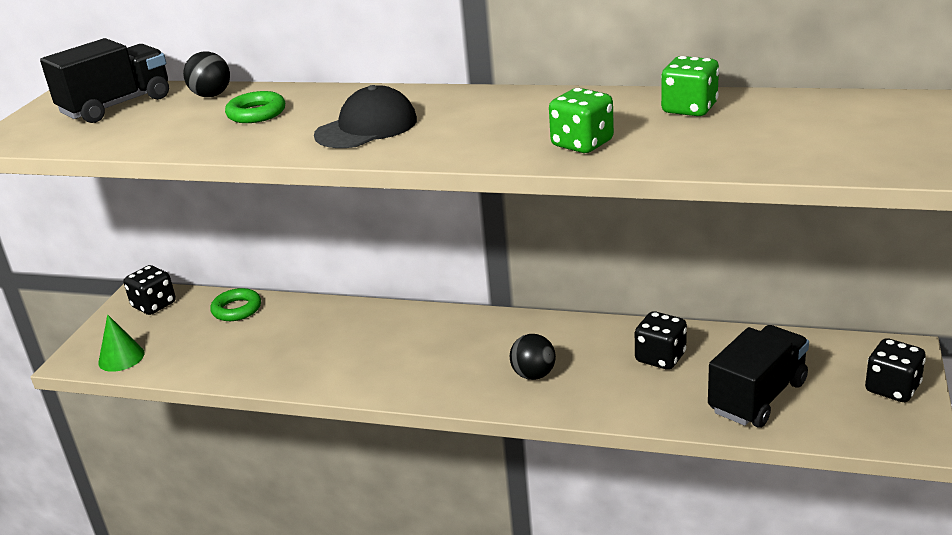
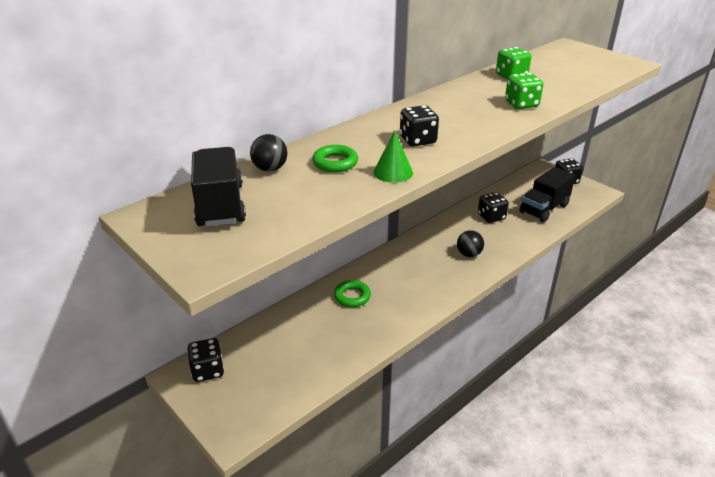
camera: 60 degrees left, 5 degrees up
green cone [98,315,145,372] -> green cone moved to [373,131,413,183]
green ring [210,288,261,321] -> green ring moved to [334,280,371,307]
black cap [314,85,417,148] -> black dice [400,105,439,146]
black truck [708,325,809,427] -> black truck turned 120 degrees counterclockwise [519,167,575,223]

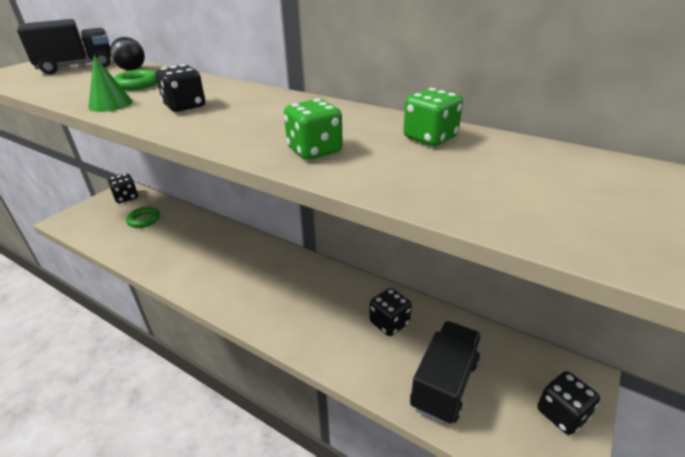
camera: 75 degrees right, 0 degrees up
green ring [334,280,371,307] -> green ring moved to [126,207,160,228]
black ball [457,230,484,257] -> none
black truck [519,167,575,223] -> black truck turned 90 degrees clockwise [410,321,482,424]

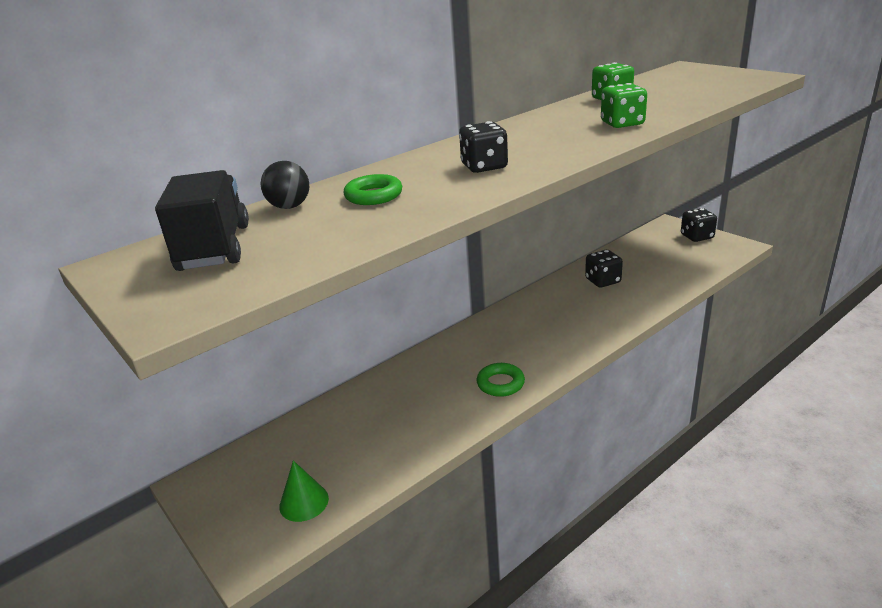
camera: 70 degrees left, 5 degrees down
green cone [88,55,133,112] -> green cone moved to [279,460,329,522]
black dice [108,174,138,203] -> none
green ring [126,207,160,228] -> green ring moved to [477,363,525,397]
black truck [410,321,482,424] -> none

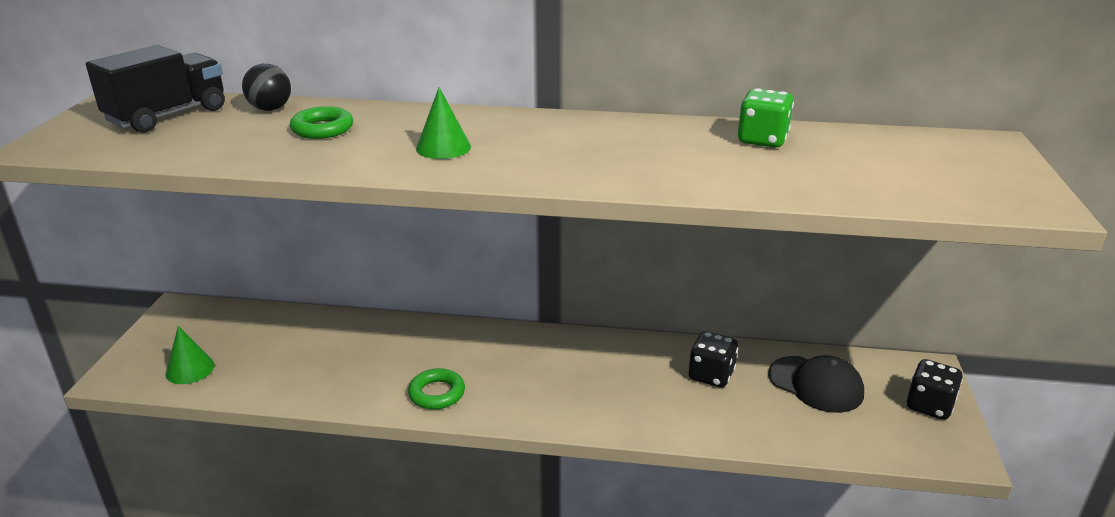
camera: 45 degrees right, 0 degrees up
black dice [459,121,508,173] -> green cone [416,87,471,159]
green dice [601,83,647,128] -> none
none -> black cap [768,355,864,413]

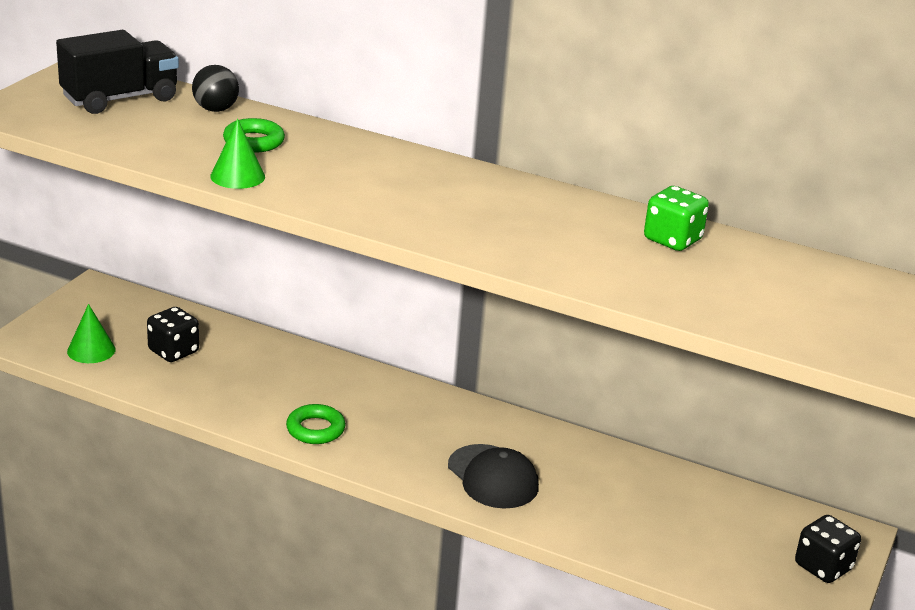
camera: 15 degrees right, 0 degrees up
green cone [416,87,471,159] -> green cone moved to [210,119,265,189]
black dice [689,331,738,388] -> black dice moved to [147,307,199,362]
black cap [768,355,864,413] -> black cap moved to [448,444,539,509]

